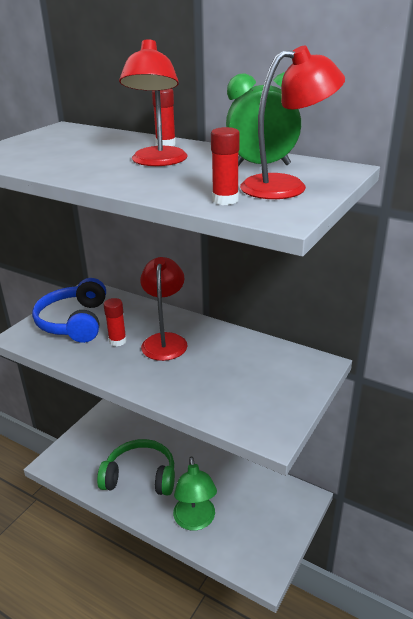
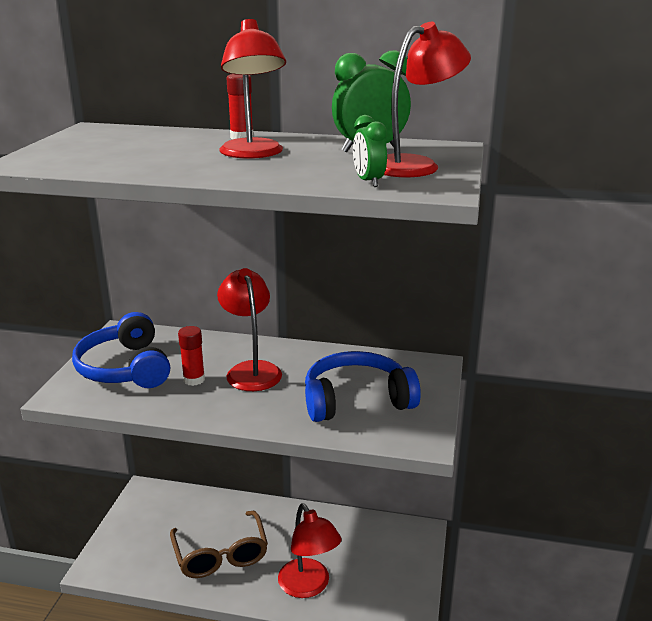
camera: 20 degrees left, 5 degrees down
green headphones [97,439,175,495] -> brown glasses [170,511,268,578]
green lamp [173,456,217,531] -> red lamp [278,503,342,598]
red glue stick [211,127,240,205] -> green clock [353,115,387,187]
none -> blue headphones [305,351,421,422]

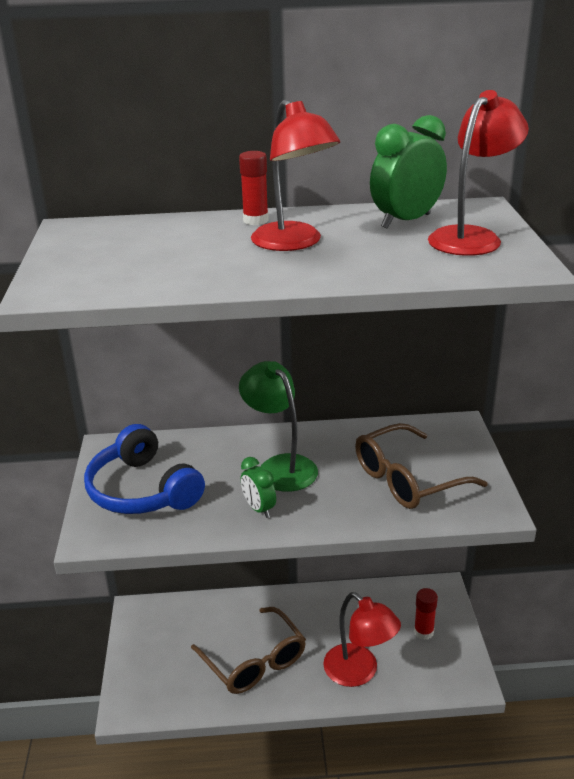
camera: 15 degrees left, 5 degrees up
red glue stick [178,326,205,386] -> red glue stick moved to [414,588,438,640]
red lamp [217,268,282,391] -> green lamp [239,361,318,492]
blue headphones [305,351,421,422] -> brown glasses [355,423,487,509]
green clock [353,115,387,187] -> green clock moved to [241,457,276,518]

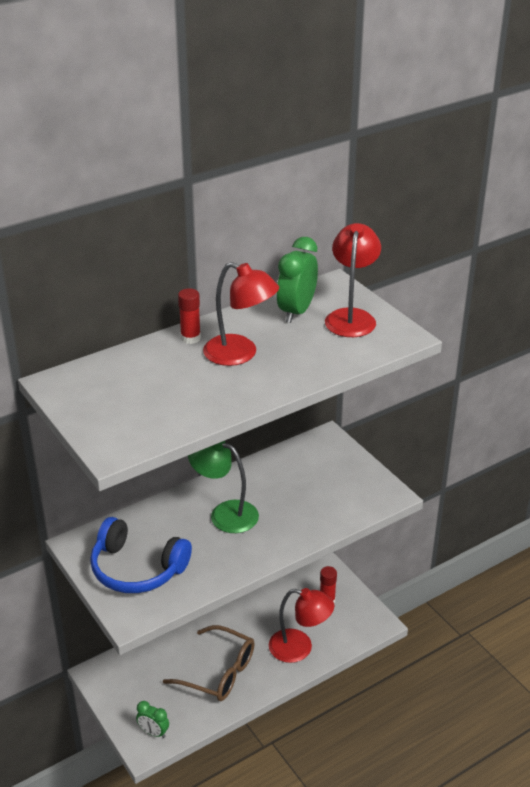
camera: 30 degrees left, 5 degrees up
green clock [241,457,276,518] -> green clock moved to [136,701,169,738]
brown glasses [355,423,487,509] -> none

